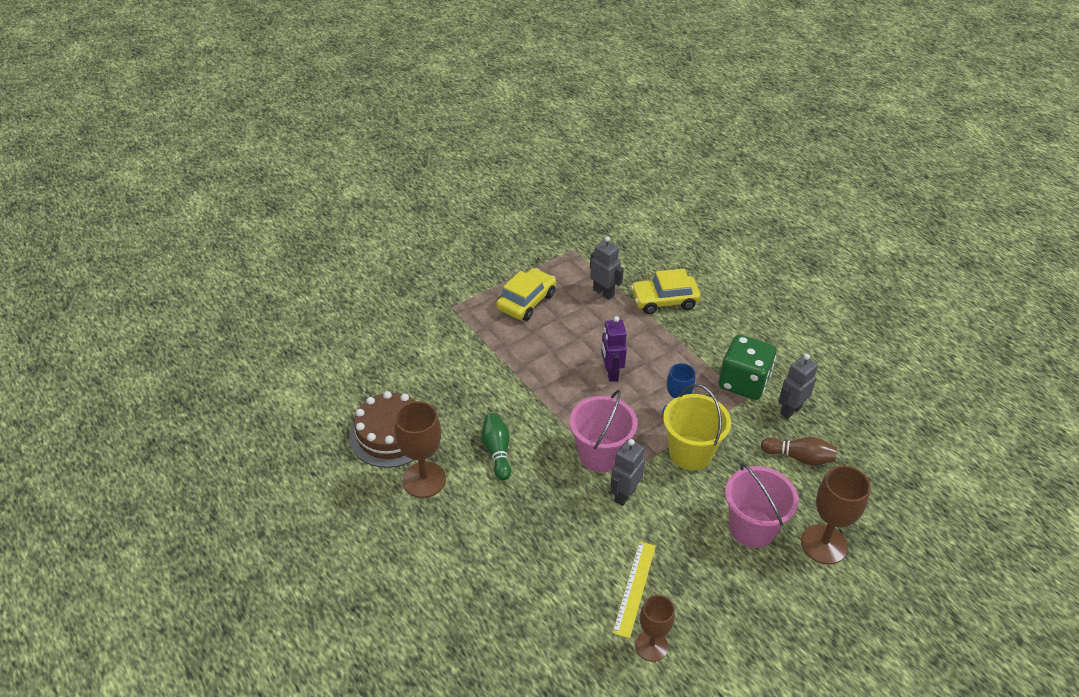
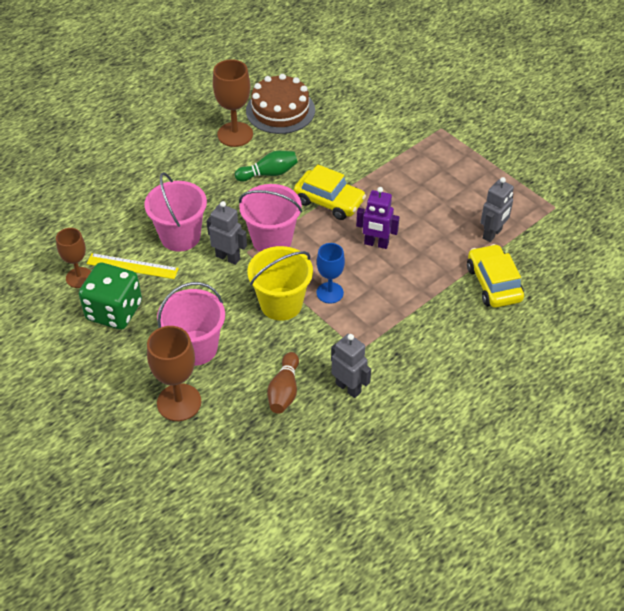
camera: 85 degrees right, 5 degrees up
yellow car [496,268,556,321] -> yellow car moved to [294,164,366,220]
purple robot [601,316,627,382] -> purple robot turned 150 degrees counterclockwise [356,187,399,249]
green dice [719,335,776,400] -> green dice moved to [79,262,142,330]
none -> pink bucket [145,172,207,252]

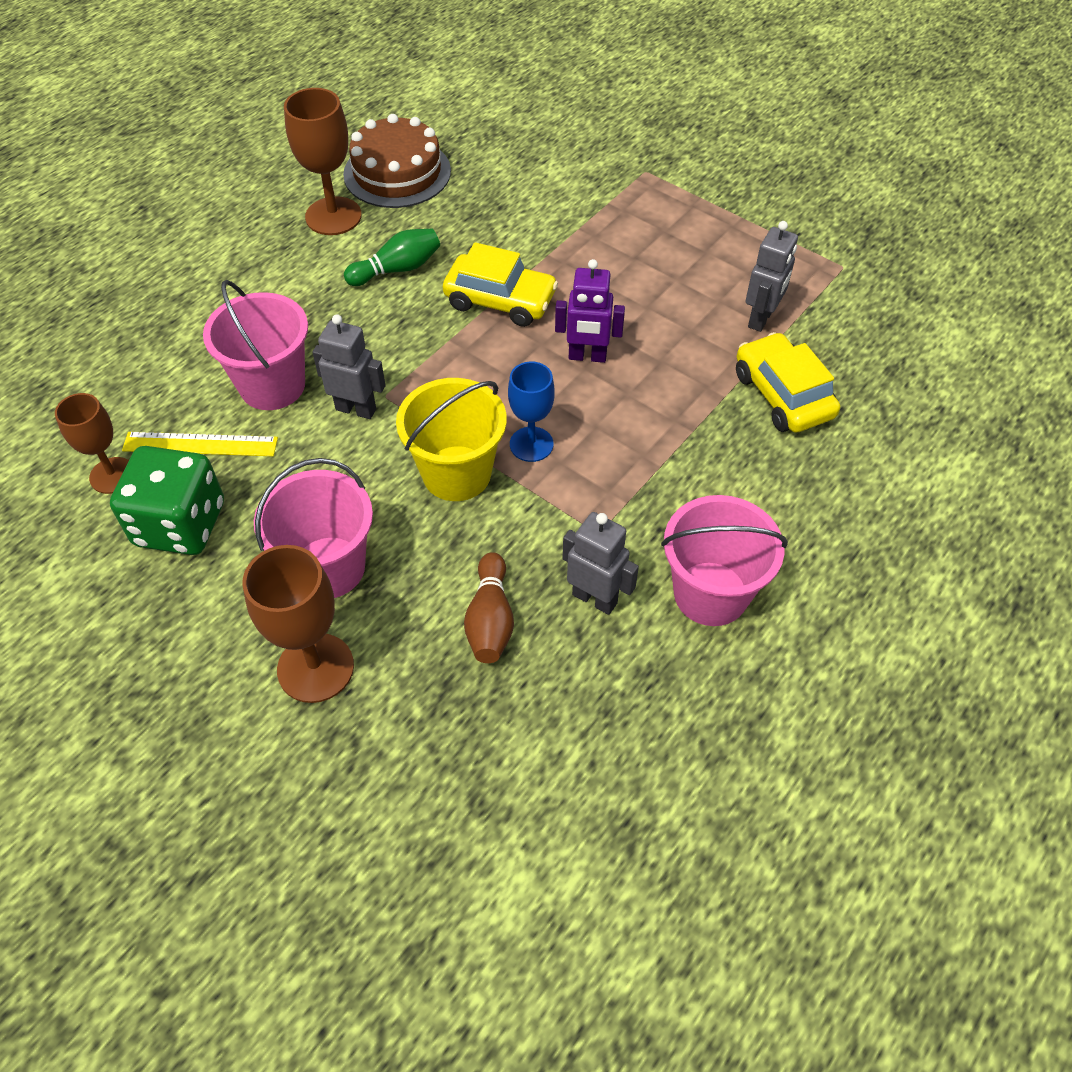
camera: 10 degrees left, 5 degrees up
pink bucket [239,184,302,252] -> pink bucket moved to [661,495,788,626]

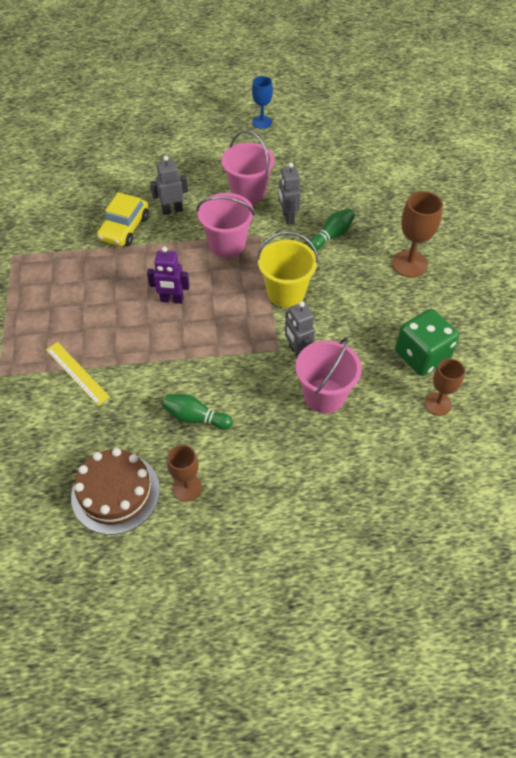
camera: 135 degrees left, 0 degrees up
yellow ruler [122,432,278,456] -> yellow ruler moved to [46,342,110,405]
pink bucket [254,458,373,598] -> pink bucket moved to [197,193,255,258]
brown goblet [284,88,362,235] -> brown goblet [167,445,202,502], size x0.66
yellow car [443,242,558,327] -> none
brown bowling pin [464,552,514,663] -> green bowling pin [308,208,355,251]
blue goblet [508,361,555,462] -> blue goblet moved to [252,76,273,129]
purple robot [555,259,625,363] -> purple robot turned 135 degrees clockwise [147,247,190,304]
grey robot [746,221,798,332] -> grey robot moved to [150,156,188,215]

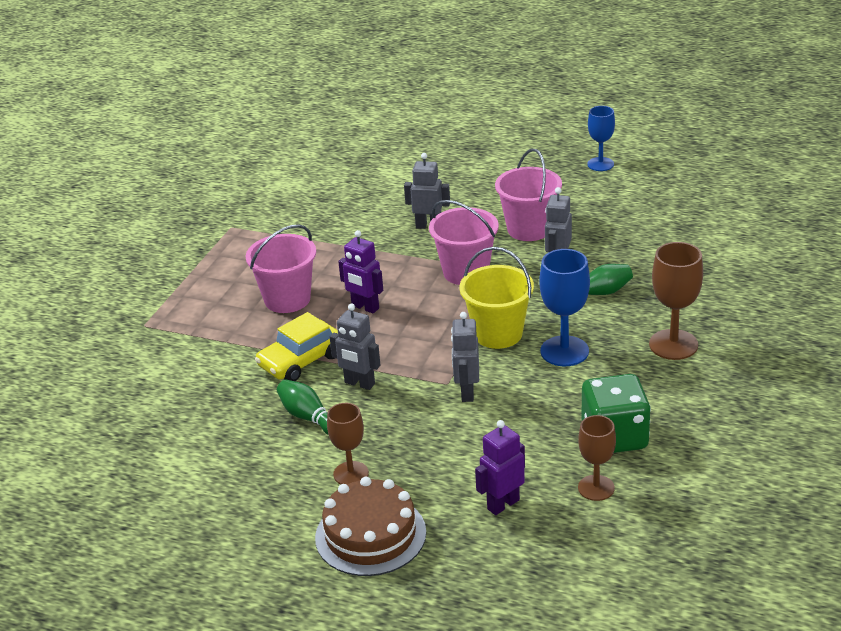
camera: 30 degrees right, 20 degrees down
yellow ruler [46,342,110,405] -> none
brown cake [71,448,160,535] -> brown cake moved to [315,477,426,576]
yellow car [97,192,149,246] -> yellow car moved to [255,312,338,381]
brown goblet [167,445,202,502] -> brown goblet moved to [327,403,369,485]
pink bucket [295,337,362,414] -> pink bucket moved to [246,224,316,313]
none -> grey robot [330,303,380,390]
none -> purple robot [475,420,525,515]
none -> blue goblet [540,249,590,366]

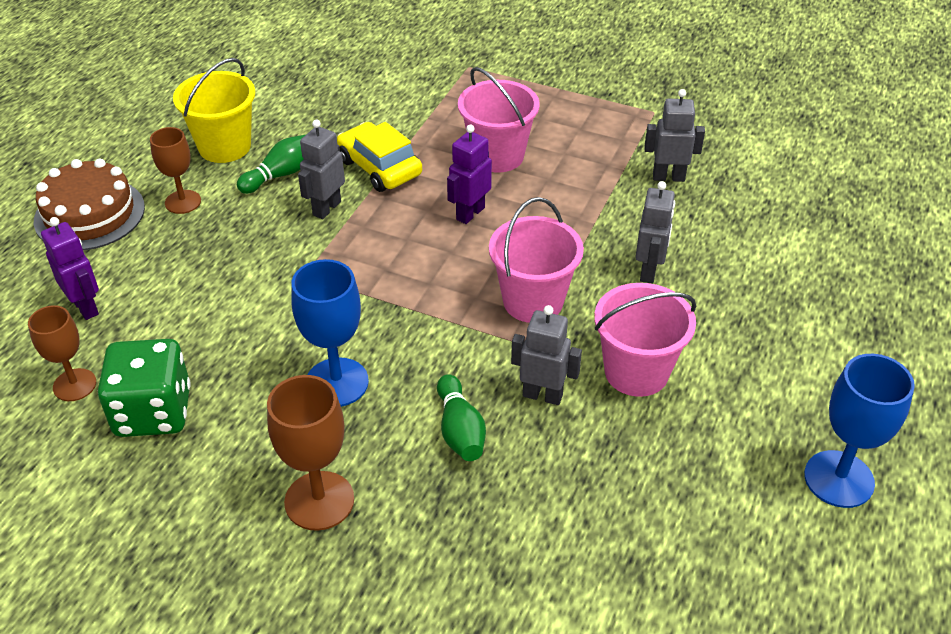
camera: 90 degrees right, 10 degrees up
grey robot [451,312,479,402] -> grey robot moved to [644,89,705,182]
yellow bucket [459,247,534,349] -> yellow bucket moved to [173,58,255,163]
blue goblet [587,106,615,171] -> blue goblet [804,354,915,508], size x1.51

